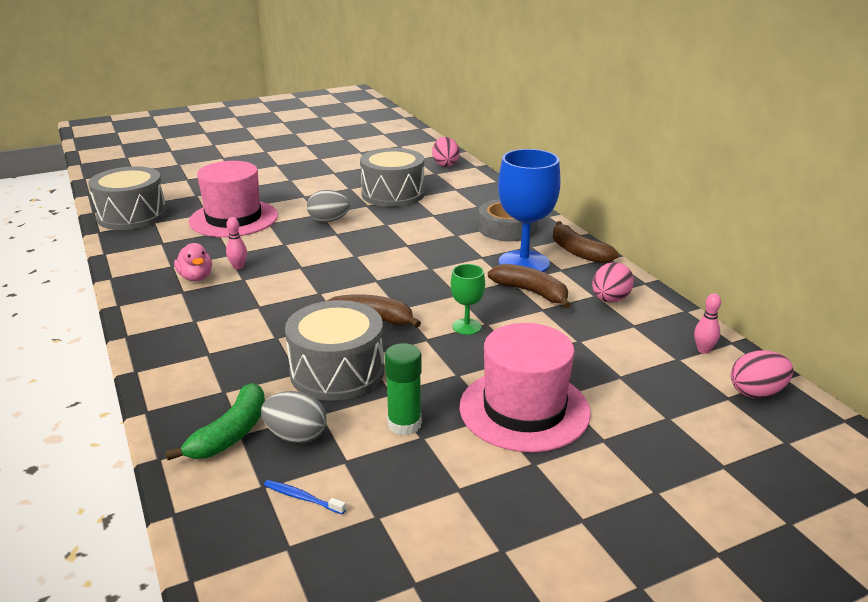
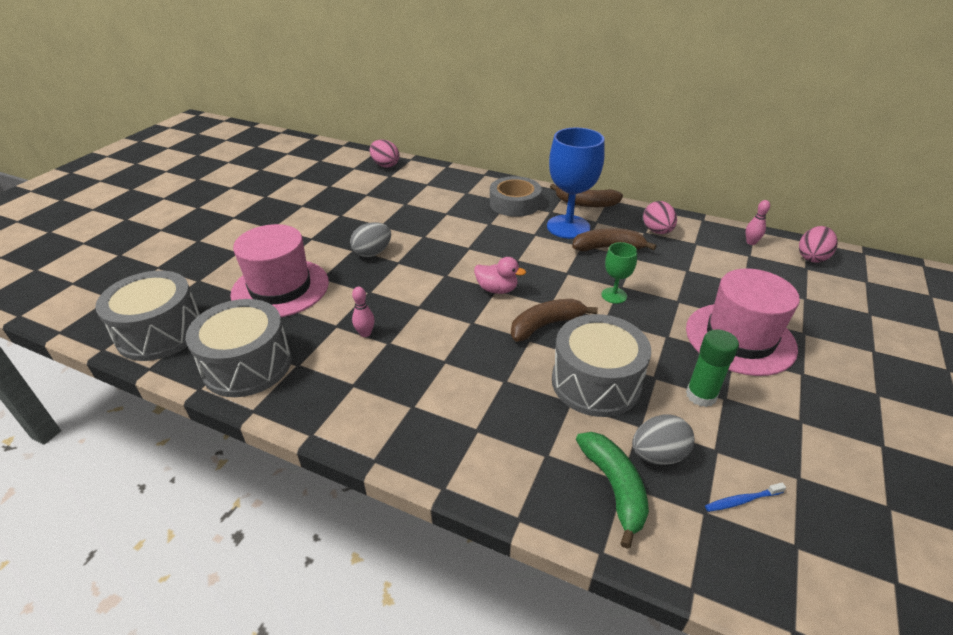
camera: 40 degrees left, 10 degrees up
pink duck [174,243,212,281] -> pink duck moved to [474,257,526,294]
grey drum [360,148,424,207] -> grey drum moved to [185,299,292,397]

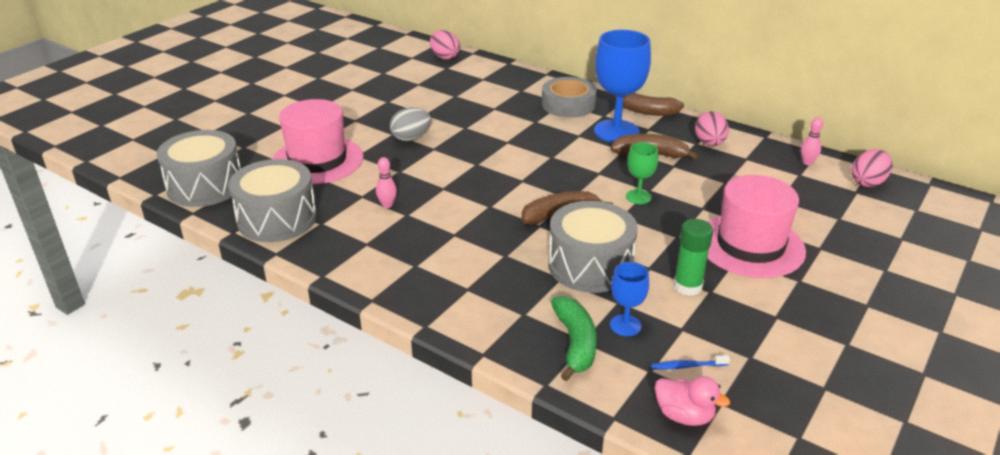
camera: 10 degrees right, 5 degrees down
pink duck [474,257,526,294] -> pink duck moved to [655,376,730,426]
grey egg [632,414,694,465] -> blue goblet [610,262,649,336]

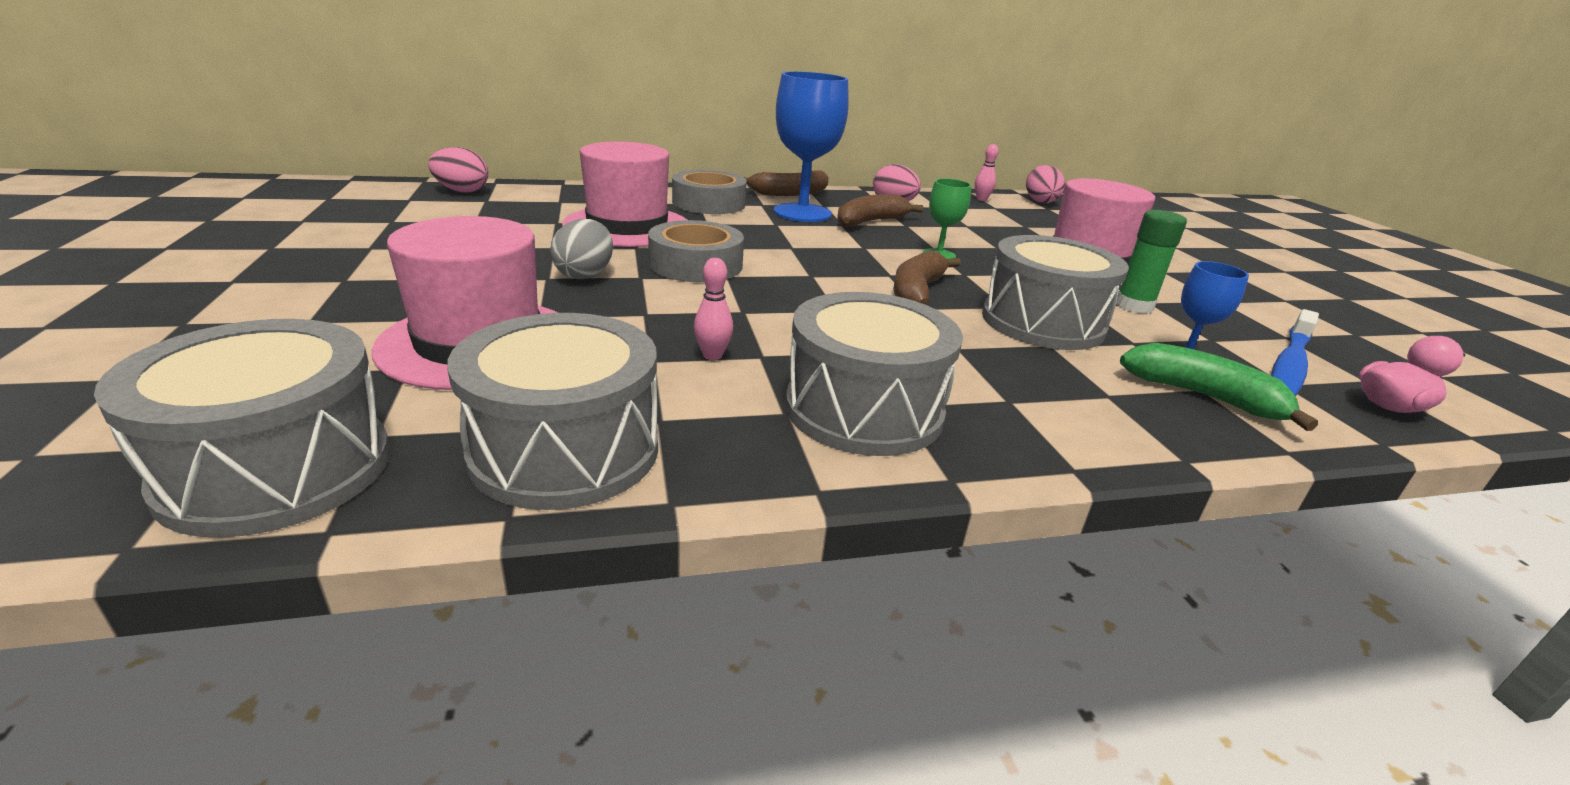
camera: 50 degrees left, 5 degrees down
blue toothbrush [651,355,730,370] -> blue toothbrush [1271,309,1319,397], size x2.11
none -> pink hat [562,142,687,247]
none -> grey tape [648,220,744,282]
none -> grey drum [785,292,963,456]

